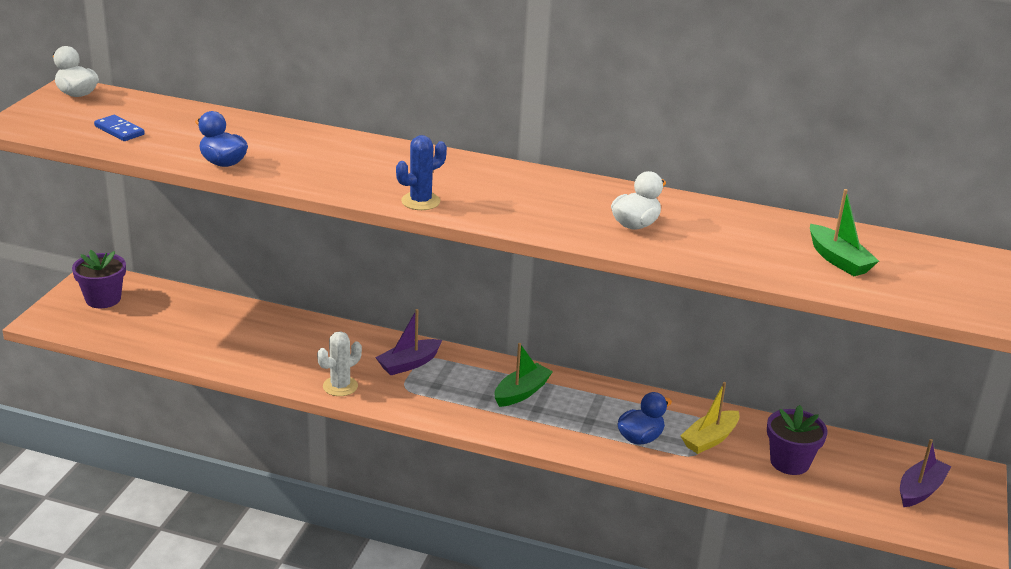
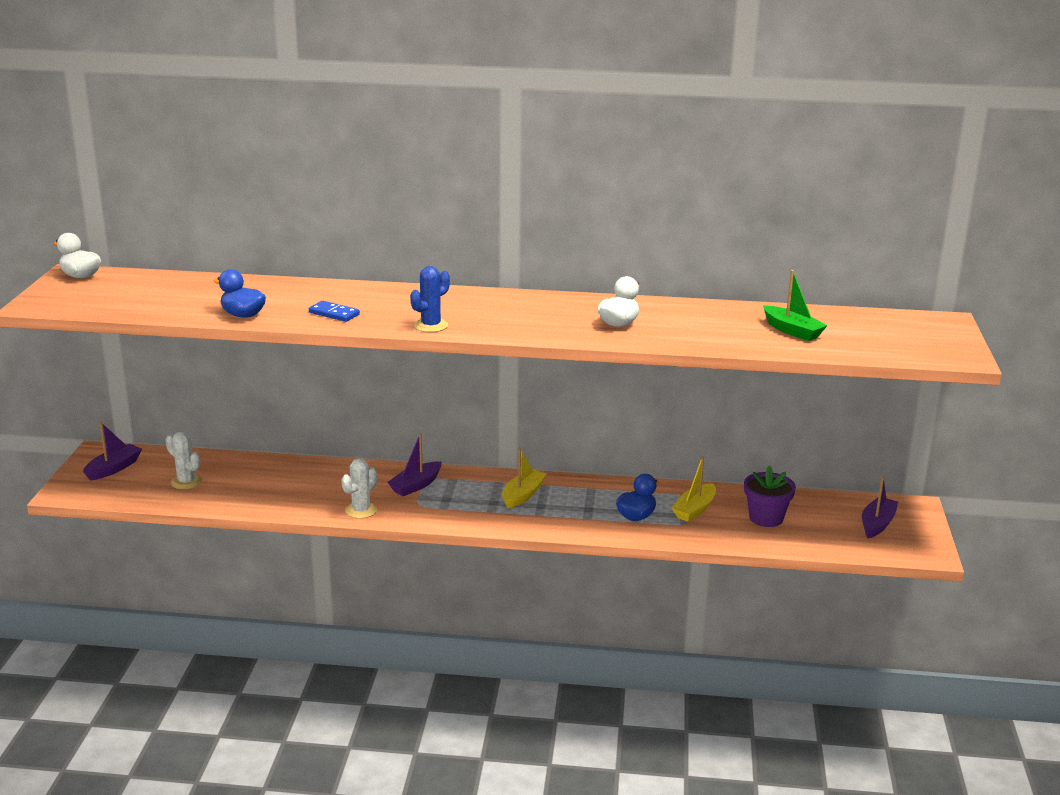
camera: 10 degrees left, 5 degrees down
purple flower pot [72,250,126,308] -> purple boat [83,422,142,480]
blue domino [94,115,145,141] -> blue domino moved to [309,301,360,322]
green boat [495,343,553,407] -> yellow boat [502,448,547,508]
none -> white cactus [165,431,202,489]

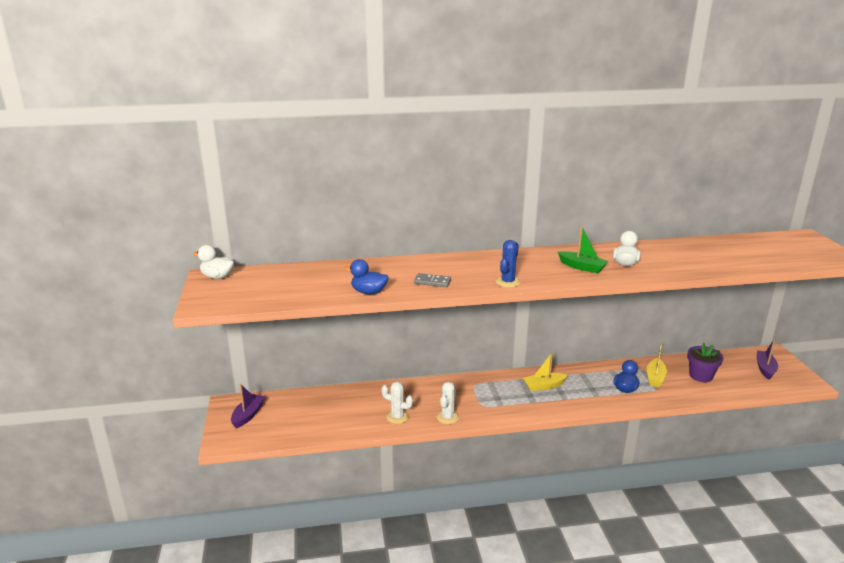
camera: 15 degrees left, 0 degrees up
white cactus [165,431,202,489] -> white cactus moved to [381,382,413,424]
blue domino [309,301,360,322] -> grey domino [414,273,451,287]
purple boat [387,433,442,496] -> none
yellow boat [502,448,547,508] -> yellow boat turned 120 degrees counterclockwise [523,352,568,391]
green boat [763,270,828,341] -> green boat moved to [558,226,608,273]

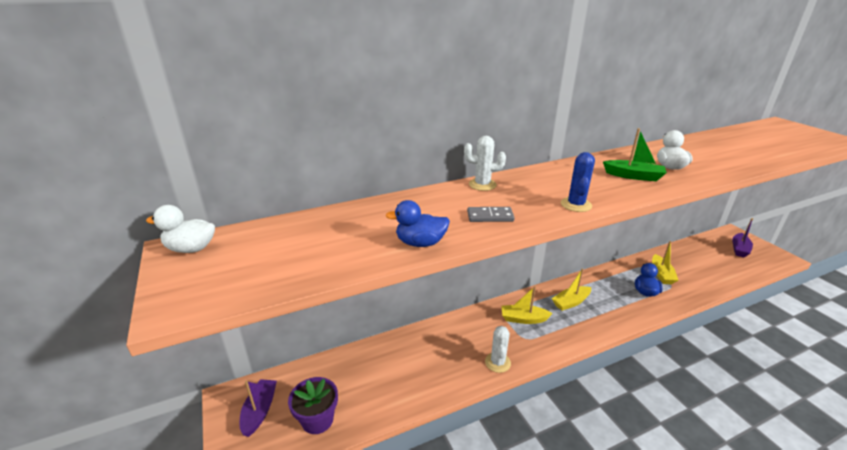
camera: 15 degrees left, 5 degrees up
white cactus [381,382,413,424] -> white cactus moved to [464,136,506,191]
purple flower pot [687,343,723,382] -> purple flower pot moved to [288,377,338,434]
purple boat [757,339,778,380] -> purple boat turned 150 degrees counterclockwise [732,218,753,257]
none -> yellow boat [501,286,553,324]

